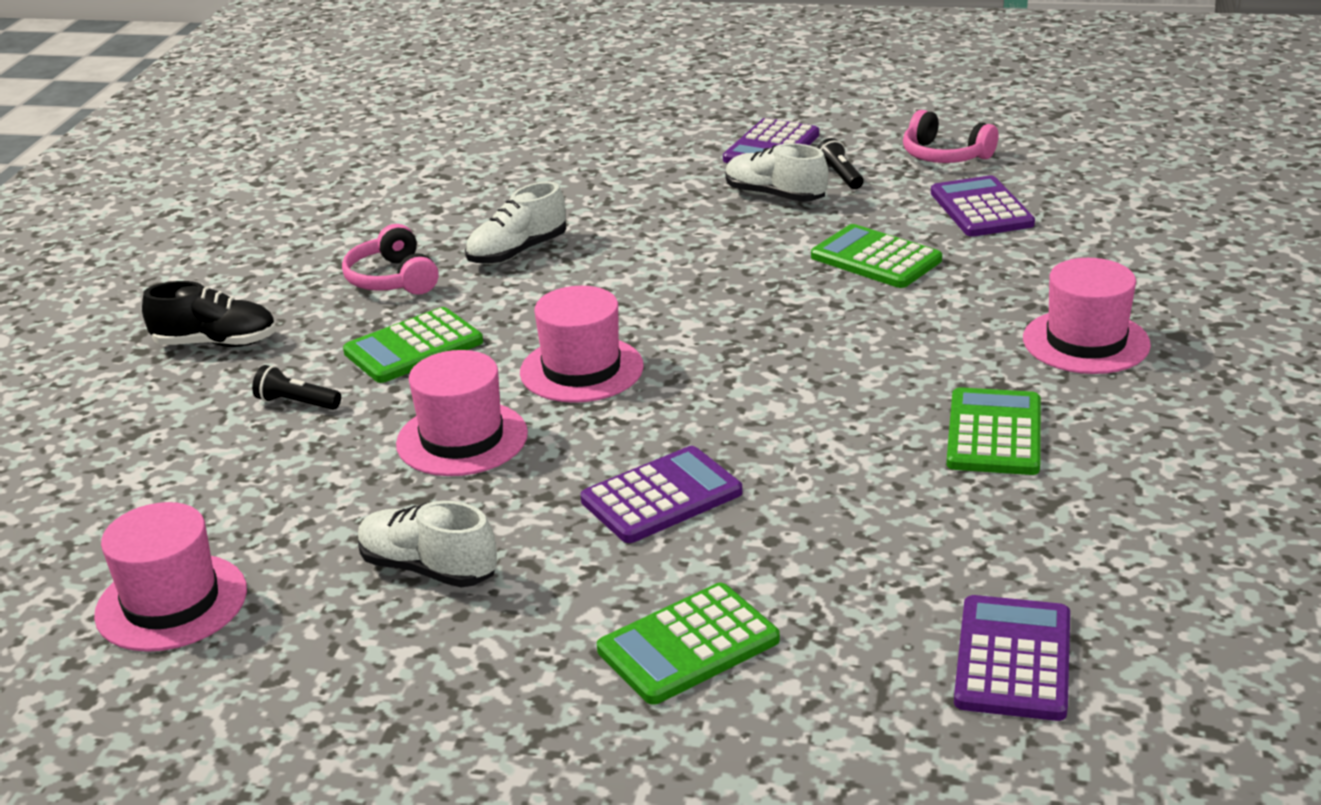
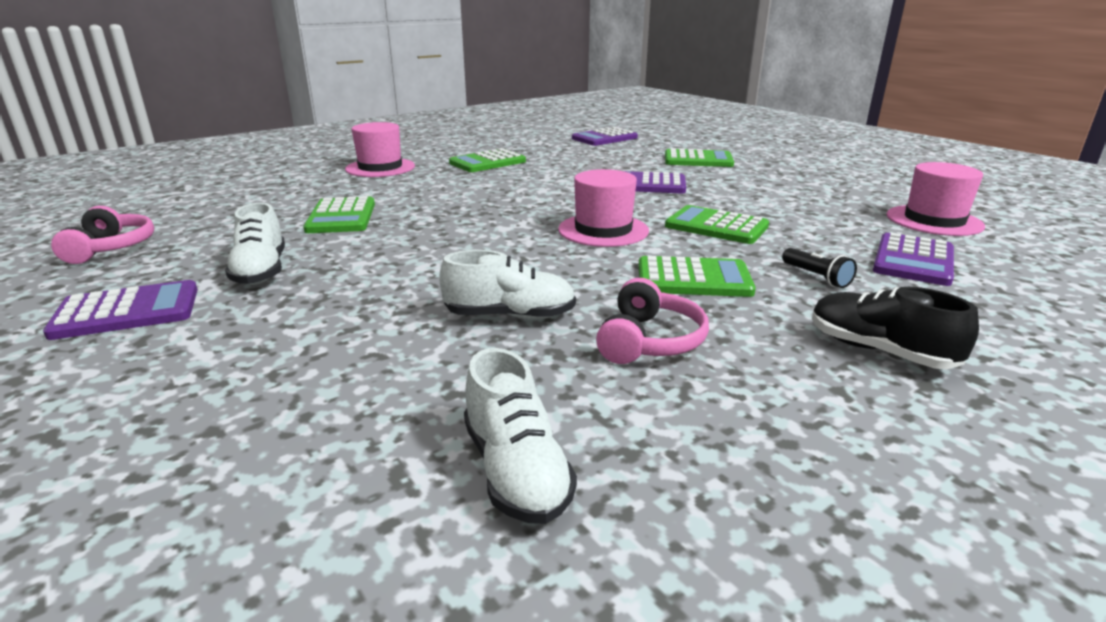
camera: 140 degrees left, 5 degrees down
white shoe [358,501,497,587] -> white shoe moved to [464,348,577,524]
pink hat [396,350,528,476] -> green calculator [665,205,769,244]
black flashlight [817,138,864,189] -> none
purple calculator [931,175,1035,237] -> purple calculator moved to [873,233,954,286]

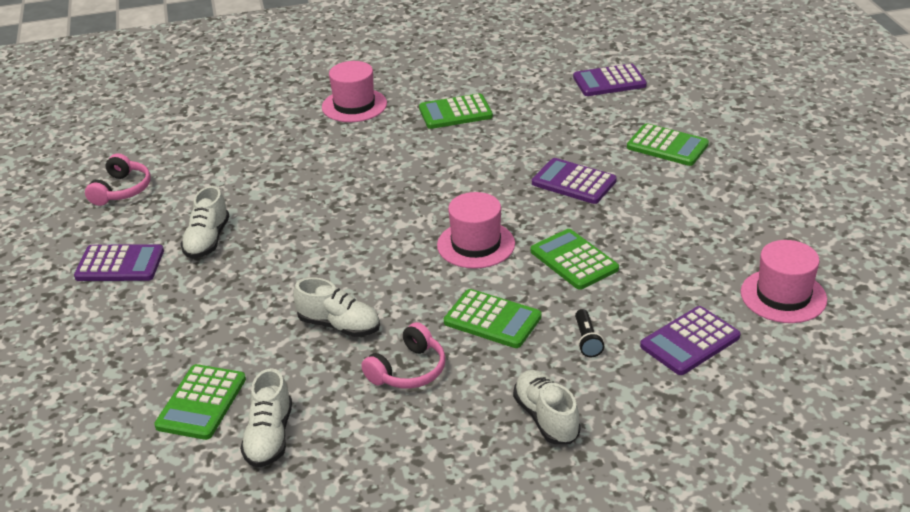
camera: 25 degrees right, 10 degrees up
green calculator [303,196,375,233] -> green calculator moved to [154,364,246,440]
black shoe [812,287,979,369] -> white shoe [513,370,581,444]

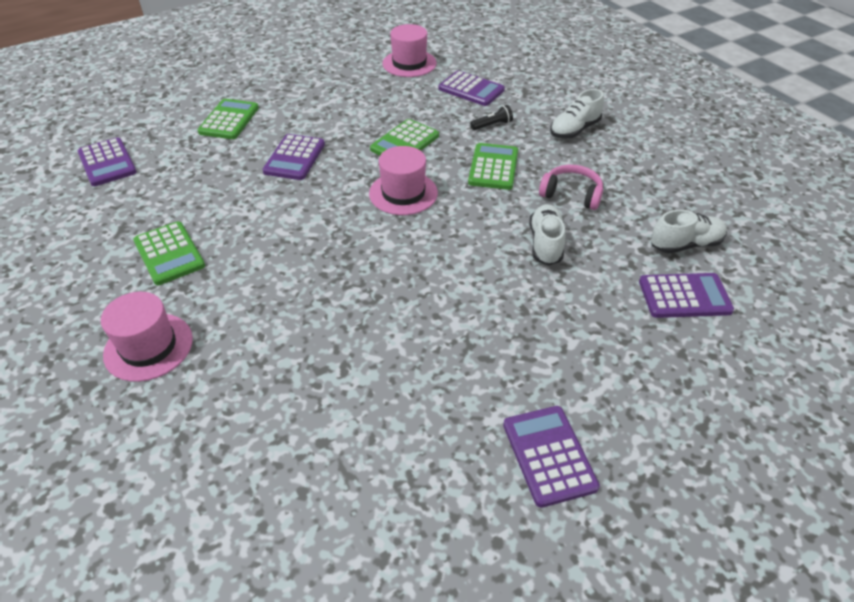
camera: 110 degrees left, 10 degrees up
pink headphones [85,154,151,206] -> none
green calculator [154,364,246,440] -> purple calculator [639,273,734,318]
white shoe [181,186,229,259] -> none

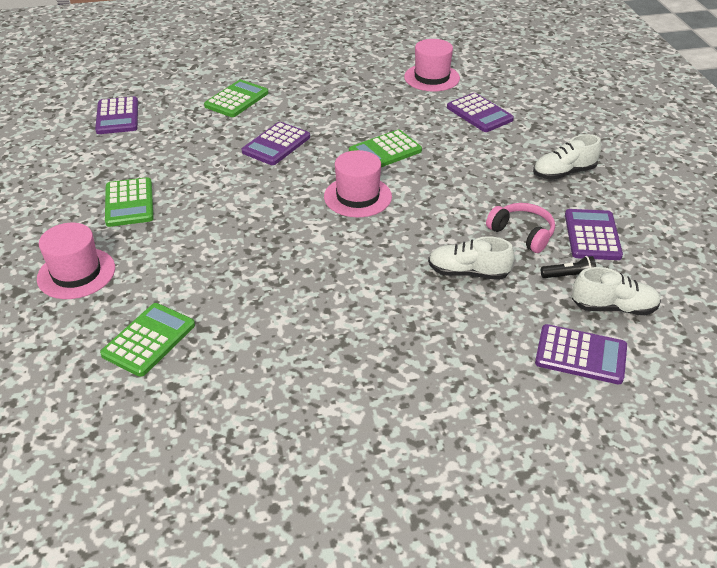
camera: 20 degrees right, 5 degrees down
green calculator [468,143,518,190] -> green calculator moved to [100,303,195,377]
black flashlight [470,105,513,130] -> black flashlight moved to [541,256,596,278]
purple calculator [503,406,600,508] -> purple calculator moved to [565,209,623,260]
white shoe [529,204,566,265] -> white shoe turned 105 degrees counterclockwise [428,236,515,280]

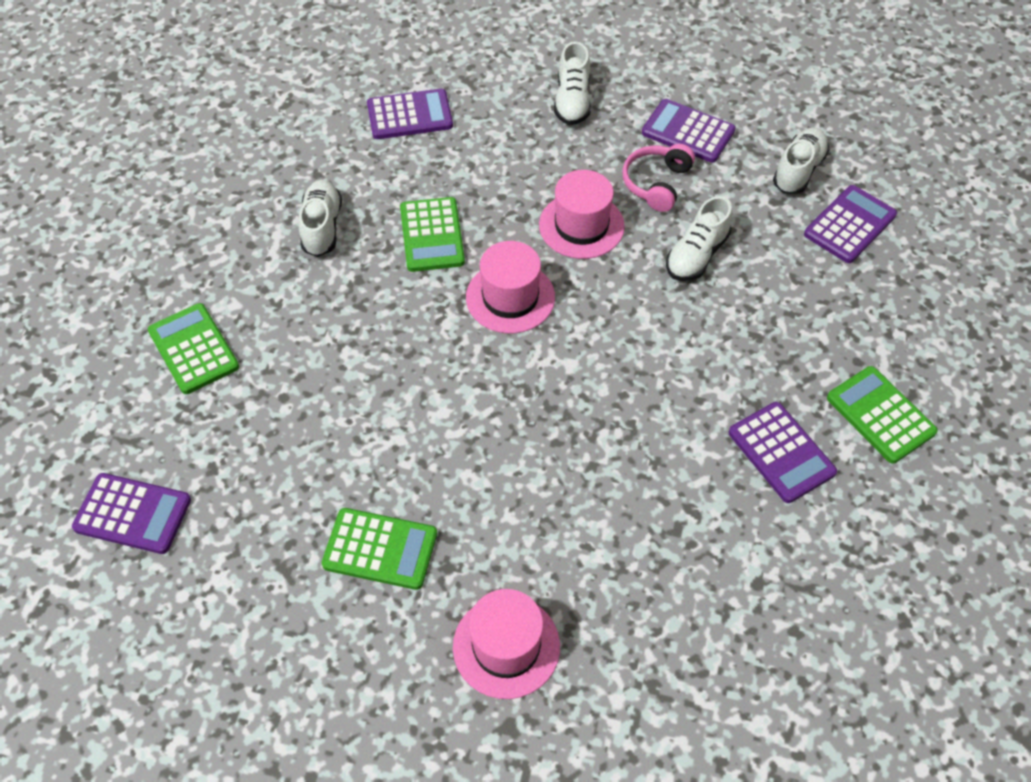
camera: 65 degrees left, 15 degrees up
green calculator [100,303,195,377] -> green calculator moved to [827,366,938,464]
purple calculator [242,122,310,165] -> purple calculator moved to [729,402,837,503]
pink hat [404,39,460,92] -> pink hat moved to [539,170,625,259]
pink headphones [486,203,555,253] -> pink headphones turned 45 degrees counterclockwise [622,144,695,212]
black flashlight [541,256,596,278] -> none
none -> white shoe [298,180,342,257]

